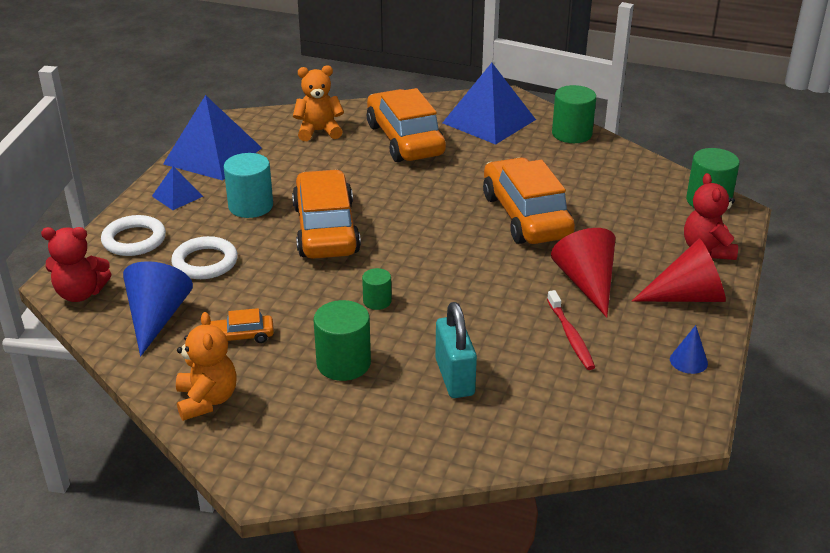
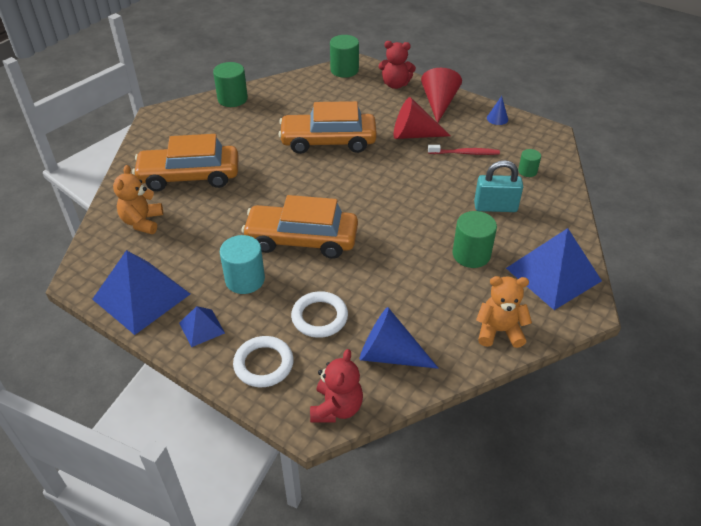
camera: 75 degrees left, 10 degrees up
orange car [210,308,274,343] -> none
green cylinder [362,268,392,310] -> green cylinder moved to [518,149,541,177]
blue pyramid [442,63,536,145] -> blue pyramid moved to [506,228,602,310]

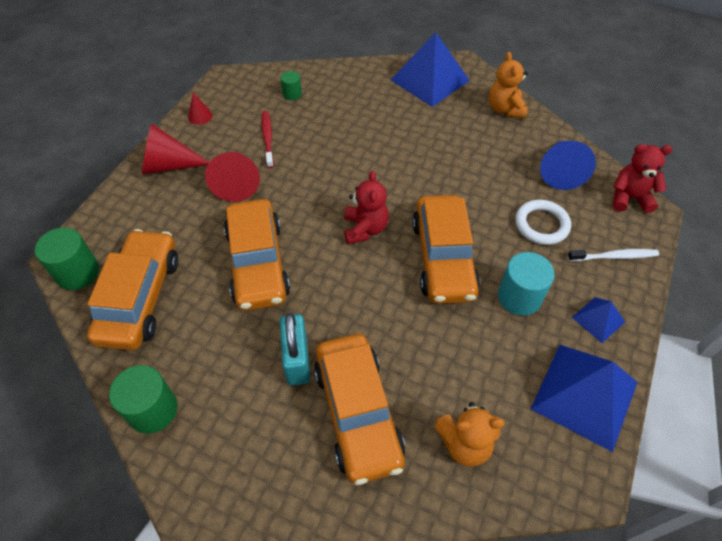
camera: 100 degrees left, 10 degrees up
white ring [233,336,294,387] -> white toothbrush [568,249,659,261]
red teddy bear [379,41,416,89] -> red teddy bear moved to [344,171,389,244]
green cylinder [453,211,497,268] -> none
turquoise padlock [474,160,523,212] -> turquoise padlock moved to [280,313,310,385]
blue cone [487,96,508,125] -> red cone [188,92,212,125]
none -> orange car [87,229,178,350]

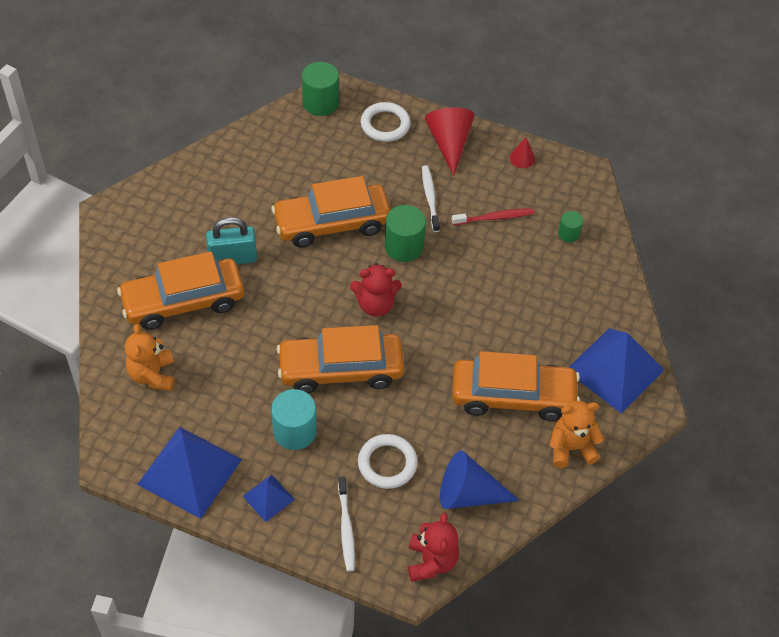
camera: 85 degrees right, 0 degrees up
orange car [87,229,178,350] -> orange car moved to [452,351,580,421]
green cylinder [109,365,178,434] -> green cylinder moved to [385,205,426,262]
red cone [205,151,260,202] -> white toothbrush [422,165,440,232]
none -> white ring [361,102,410,142]

